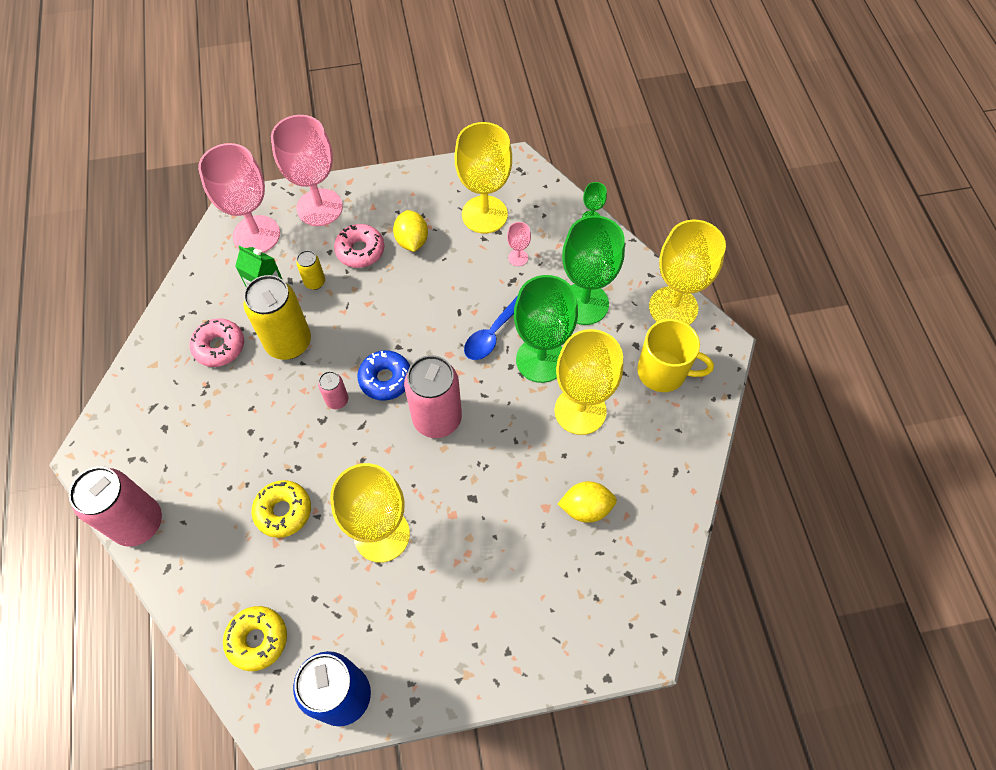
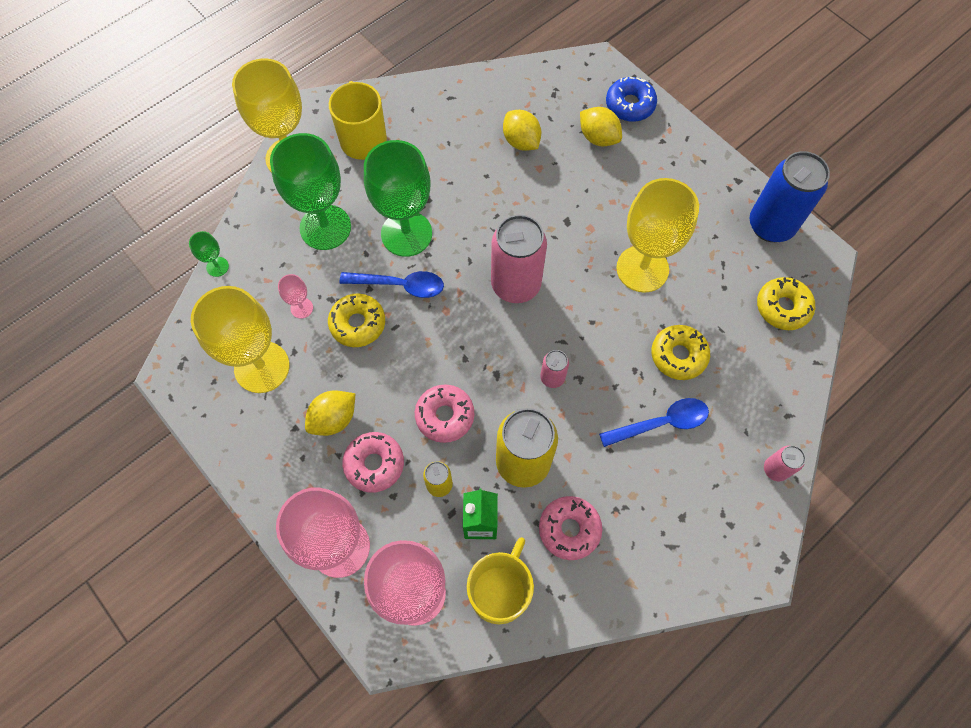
camera: 120 degrees left, 5 degrees up
pink can [69,467,162,547] -> pink can [764,446,806,481], size x0.48
blue donut [357,350,410,401] -> blue donut moved to [606,77,657,122]
yellow goblet [554,329,623,435] -> none
none -> yellow donut [328,293,385,347]
none -> pink donut [415,384,474,443]
none -> yellow mug [467,537,534,624]
none -> yellow lemon [580,107,622,146]
none -> blue spoon [599,398,709,447]

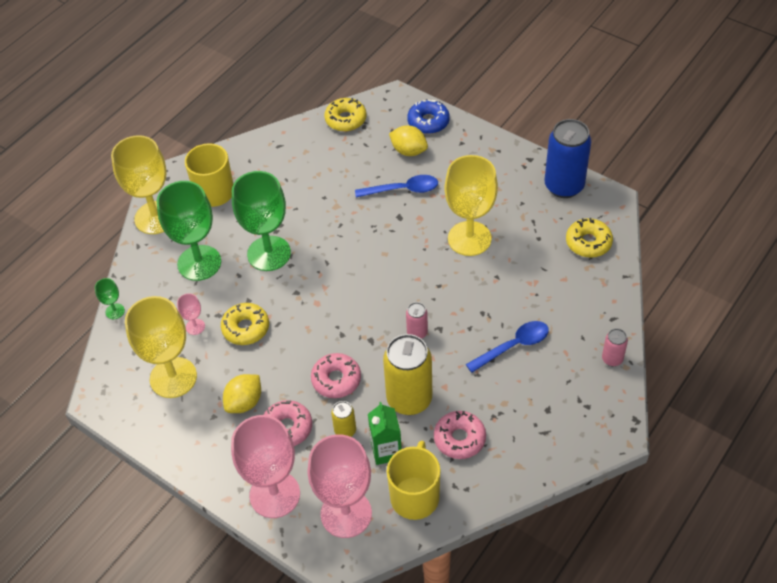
camera: 10 degrees left, 15 degrees down
blue spoon [339,271,444,298] -> blue spoon moved to [355,175,438,198]
pink can [491,215,547,303] -> none
yellow lemon [503,110,541,151] -> none
yellow donut [651,325,710,380] -> yellow donut moved to [324,98,367,131]

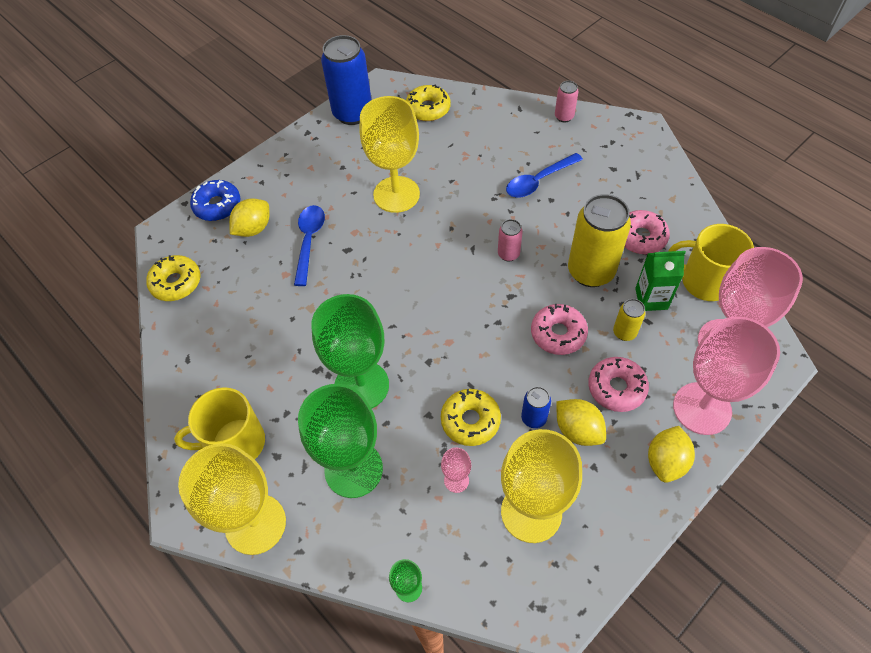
camera: 80 degrees left, 5 degrees up
blue spoon [466,321,549,373] -> blue spoon turned 105 degrees counterclockwise [506,153,583,198]
none -> blue can [521,387,551,428]
none -> yellow lemon [648,426,695,483]

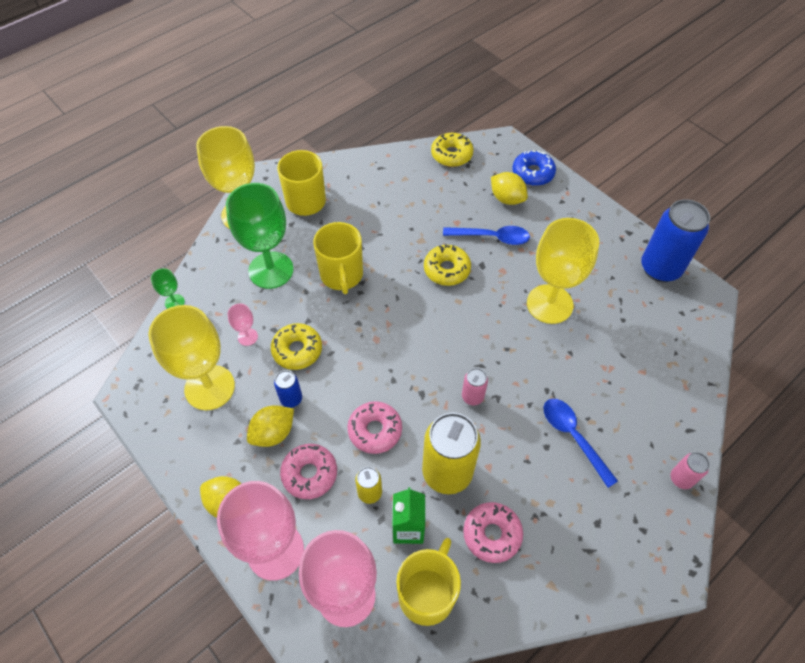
camera: 90 degrees right, 0 degrees up
green goblet [311,294,389,409] -> yellow mug [313,222,363,294]
yellow donut [406,84,451,121] -> yellow donut moved to [424,244,471,286]

